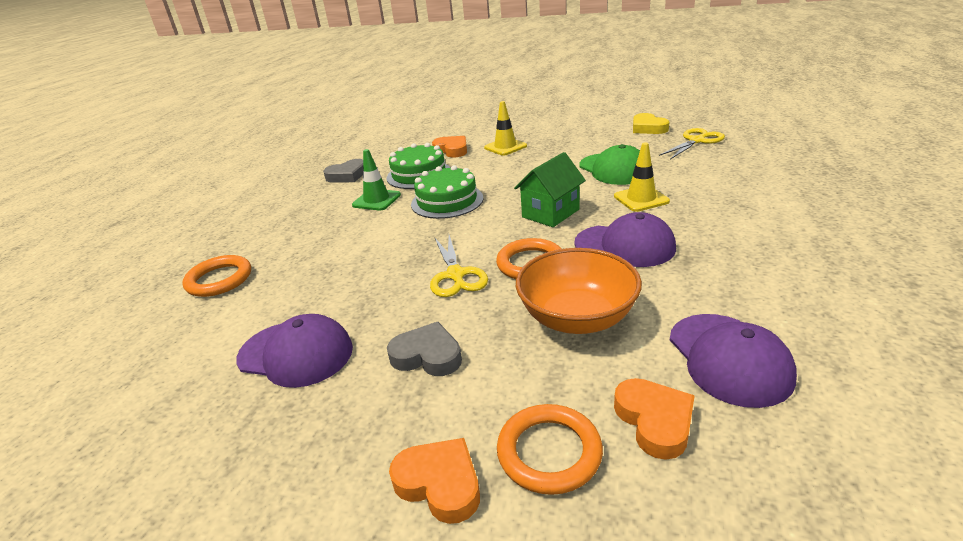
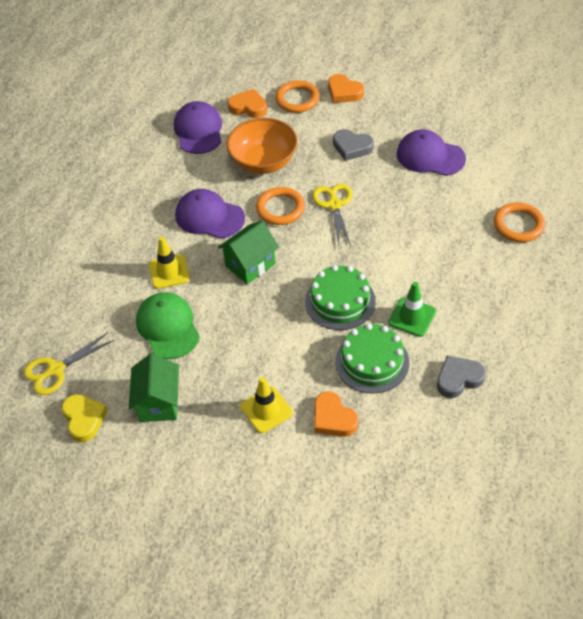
camera: 175 degrees left, 20 degrees up
orange heart [614,378,695,460] -> orange heart turned 120 degrees clockwise [228,89,267,118]
none -> green house [129,353,179,422]

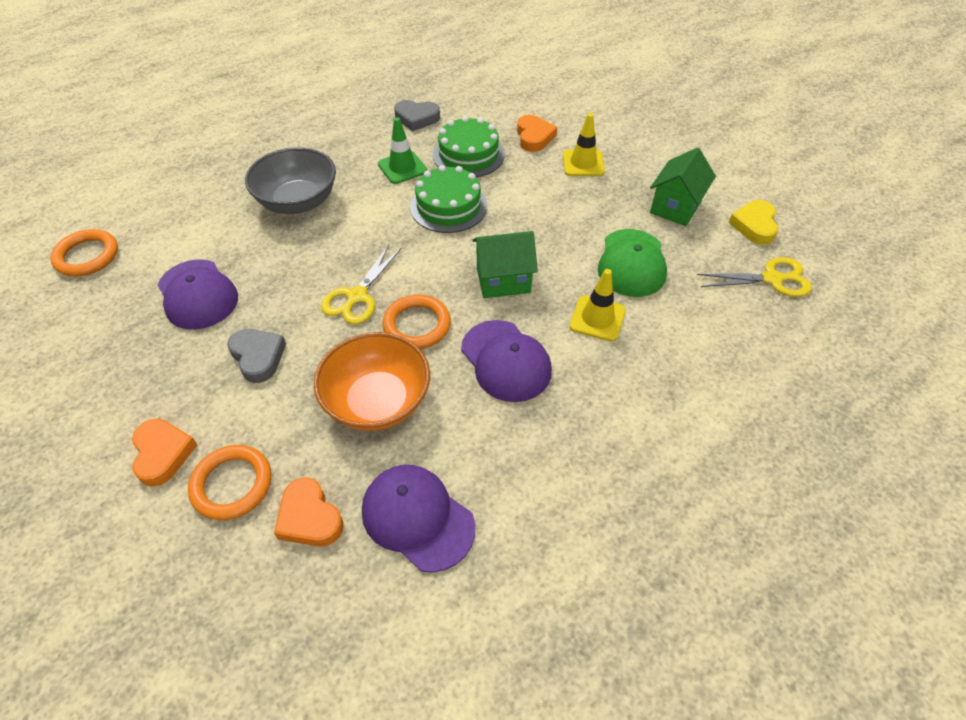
camera: 150 degrees left, 0 degrees up
purple cap [174,101,222,154] -> purple cap turned 105 degrees clockwise [362,465,475,573]
orange ring [494,202,545,242] -> orange ring moved to [50,229,118,276]
none -> grey bowl [245,147,336,214]

